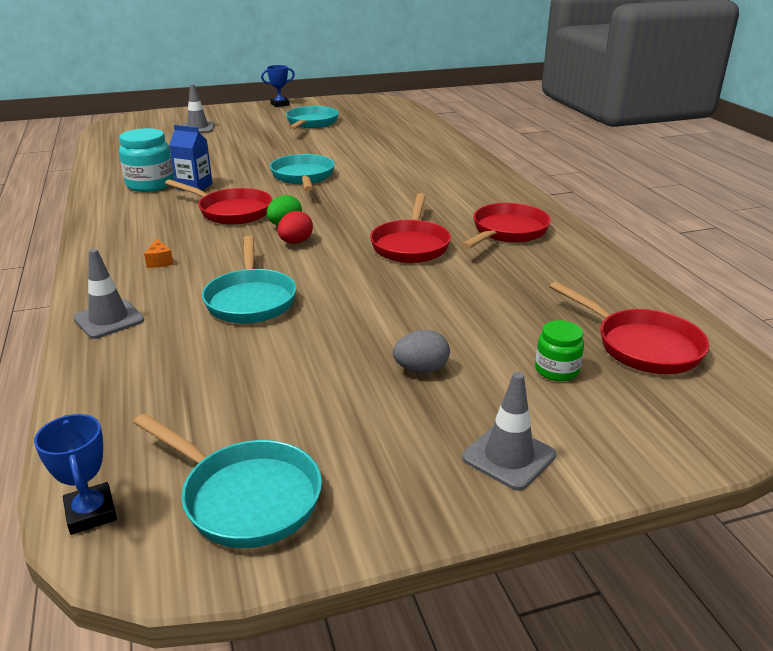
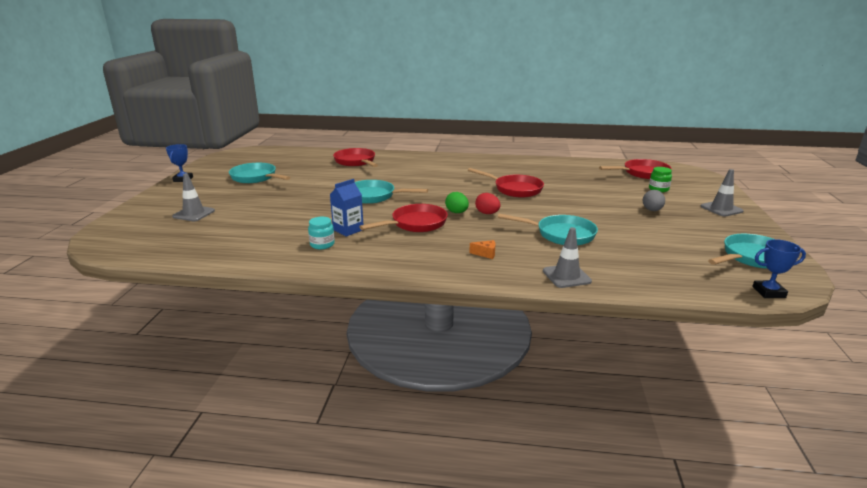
camera: 65 degrees left, 5 degrees down
turquoise jar [119,128,174,192] -> turquoise jar [308,217,335,249], size x0.57
red pan [461,203,551,249] -> red pan moved to [333,148,378,167]

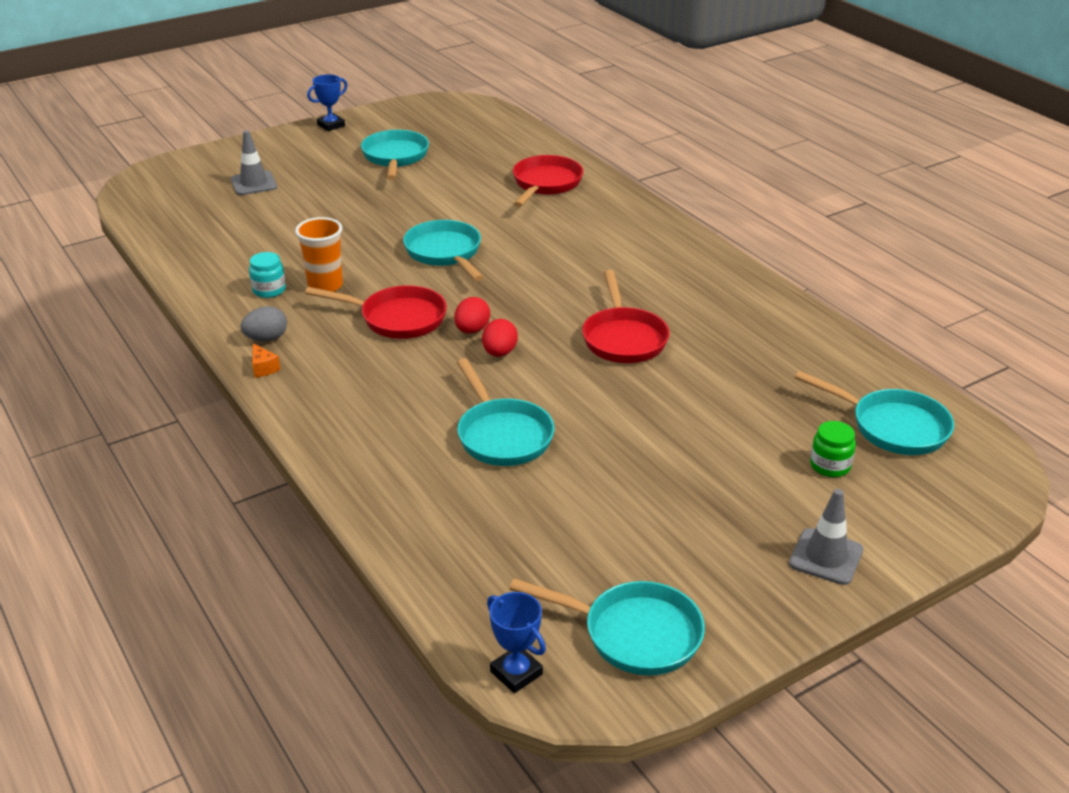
camera: 50 degrees right, 10 degrees up
blue carton [330,179,363,237] -> orange cup [295,217,343,292]
green egg [445,192,469,213] -> red egg [454,297,490,334]
orange cheese [469,240,495,259] -> orange cheese moved to [252,343,281,378]
grey traffic cone [543,227,592,288] -> none
red pan [599,159,672,179] -> turquoise pan [795,371,954,455]
grey egg [643,190,665,211] -> grey egg moved to [240,306,287,341]

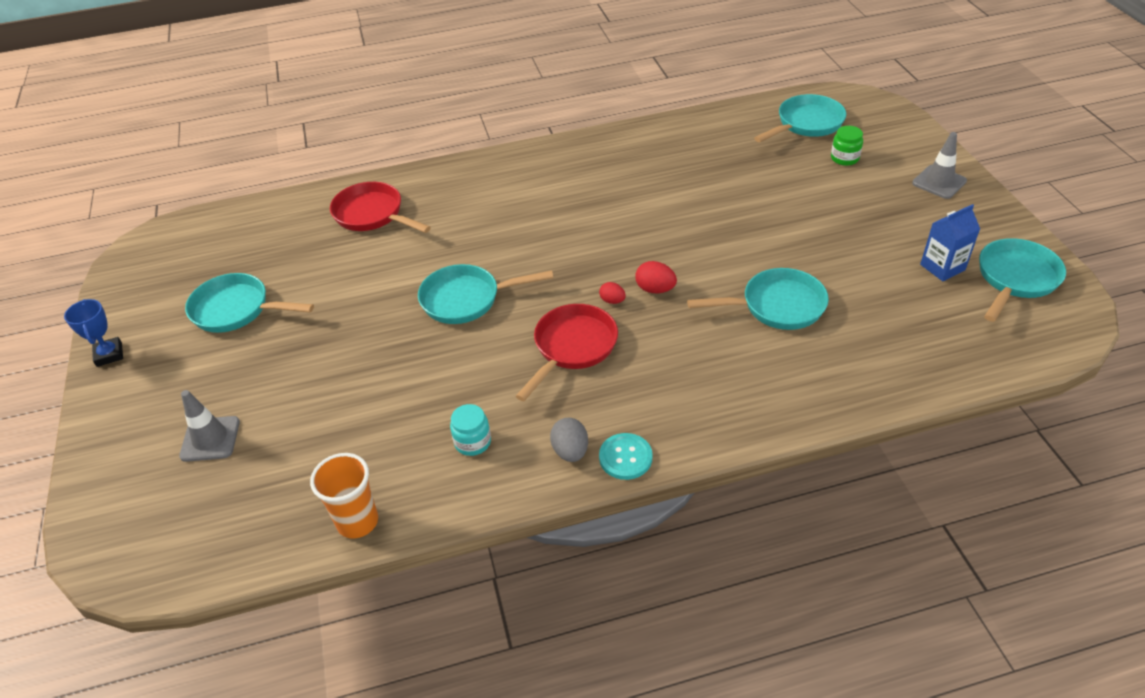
camera: 70 degrees left, 10 degrees up
orange cheese [252,343,281,378] -> turquoise button [599,433,653,480]
orange cup [295,217,343,292] -> orange cup moved to [310,453,378,538]
red egg [454,297,490,334] -> red egg [599,282,626,304], size x0.66
blue trophy [487,592,546,693] -> none
red pan [582,270,670,363] -> none
none -> blue carton [920,204,980,281]

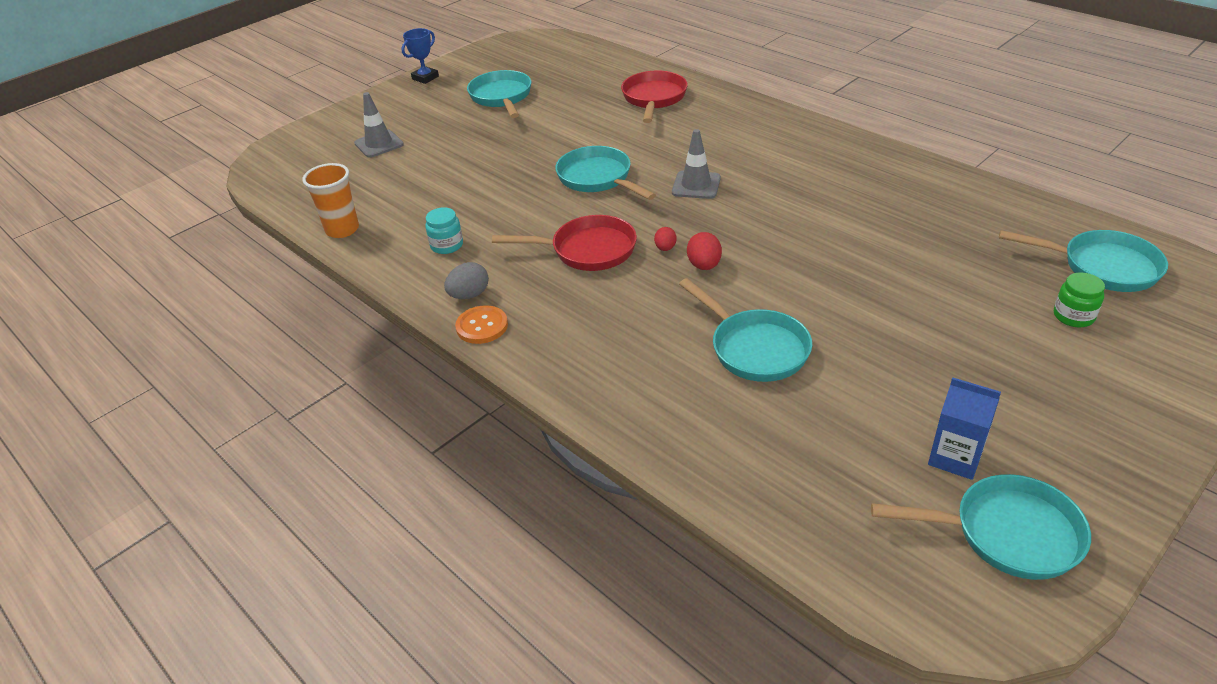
camera: 60 degrees right, 5 degrees down
turquoise button [599,433,653,480] -> orange button [455,305,508,344]
grey traffic cone [912,132,967,199] -> grey traffic cone moved to [672,129,721,199]

